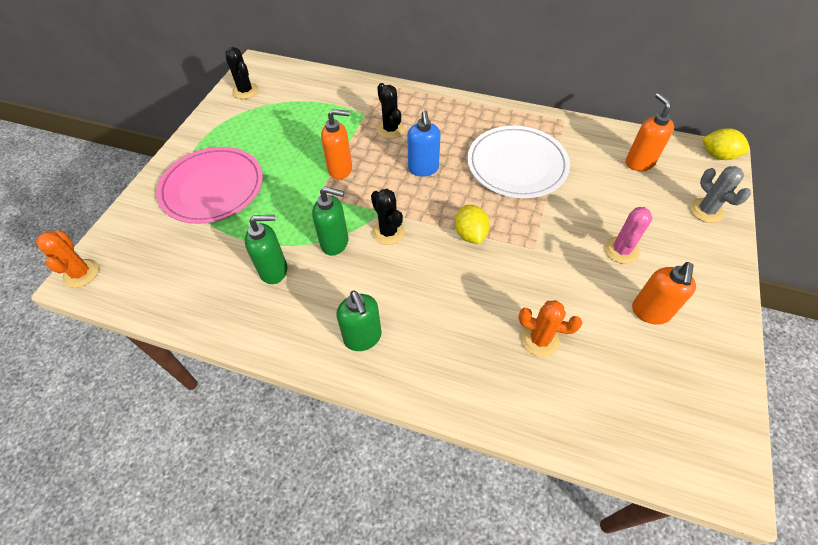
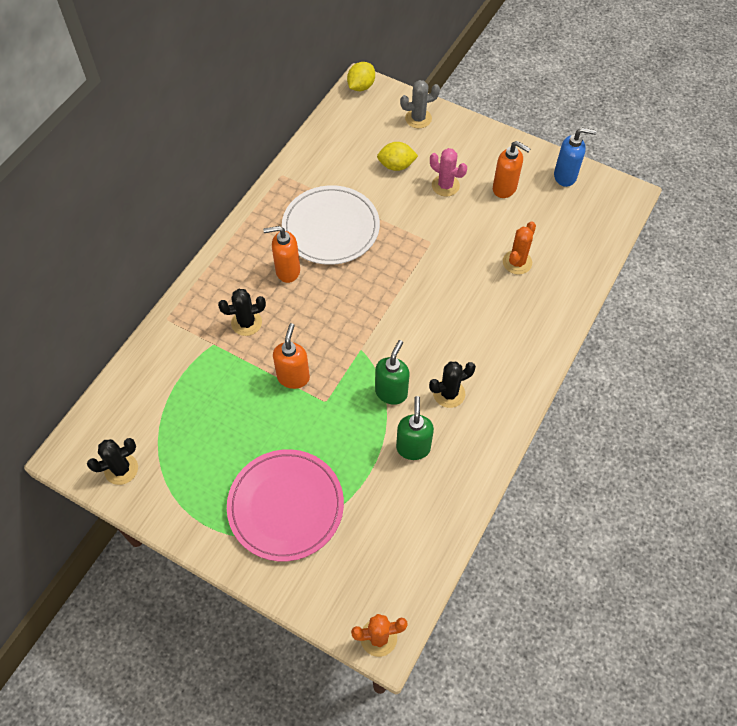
camera: 80 degrees left, 5 degrees up
green soap dispenser [336,290,381,351] -> none
black cactus [371,189,405,245] -> black cactus moved to [429,362,476,408]
blue soap dispenser [407,110,440,177] -> blue soap dispenser moved to [554,128,596,187]
yellow lemon [455,205,490,244] -> yellow lemon moved to [377,142,418,171]
orange soap dispenser [626,93,674,171] -> orange soap dispenser moved to [263,226,300,283]

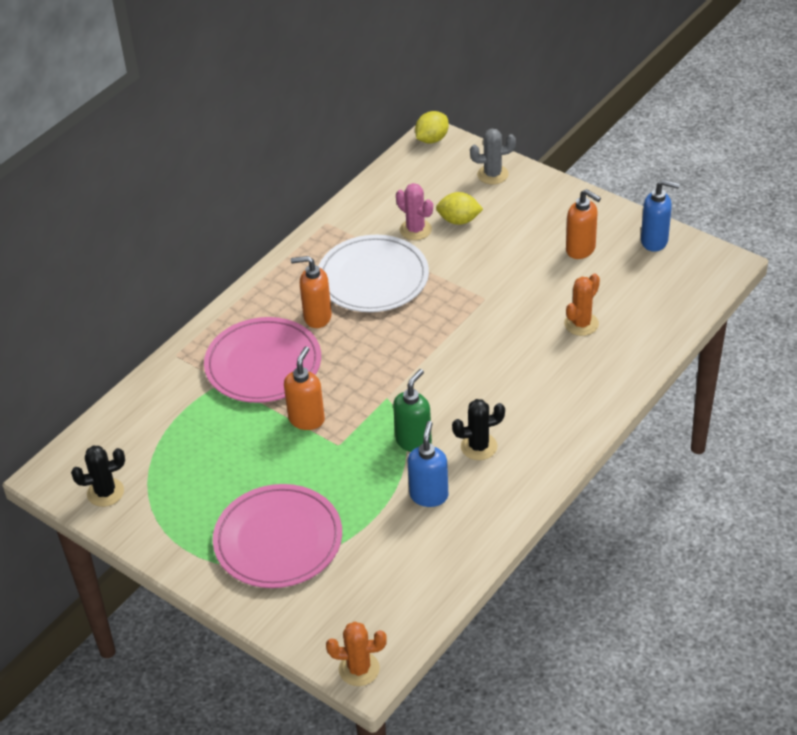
camera: 10 degrees right, 15 degrees down
black cactus [218,289,266,336] -> pink plate [204,317,321,403]
green soap dispenser [396,396,434,460] -> blue soap dispenser [408,421,448,507]
pink cactus [430,148,467,196] -> pink cactus moved to [396,183,433,240]

